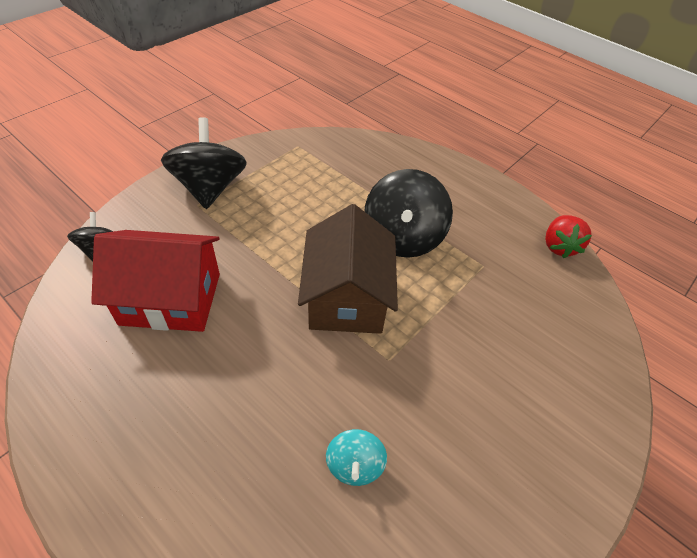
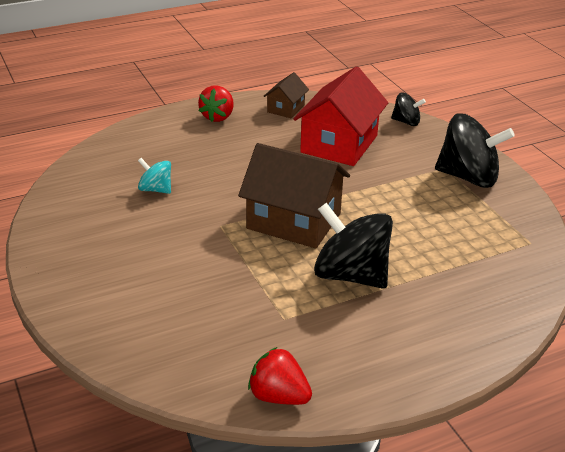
camera: 115 degrees right, 15 degrees down
none -> red strawberry [198,86,234,122]
none -> brown house [264,72,309,118]

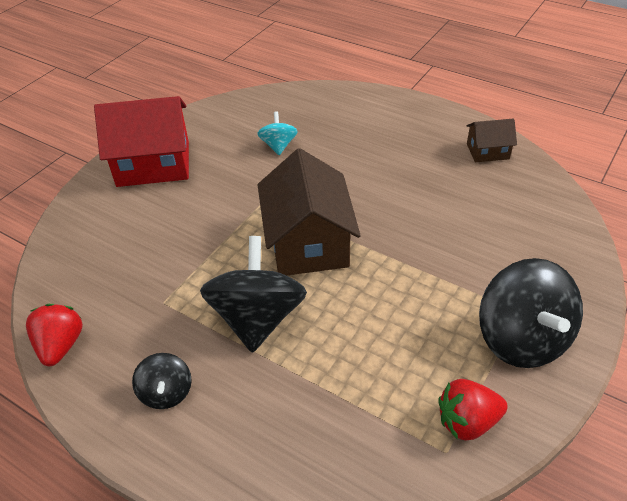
camera: 60 degrees right, 10 degrees up
red strawberry [198,86,234,122] -> red strawberry moved to [438,379,508,441]
red house [293,66,388,166] -> red house moved to [94,96,189,187]
black spinning top [391,93,426,126] -> black spinning top moved to [132,353,192,409]

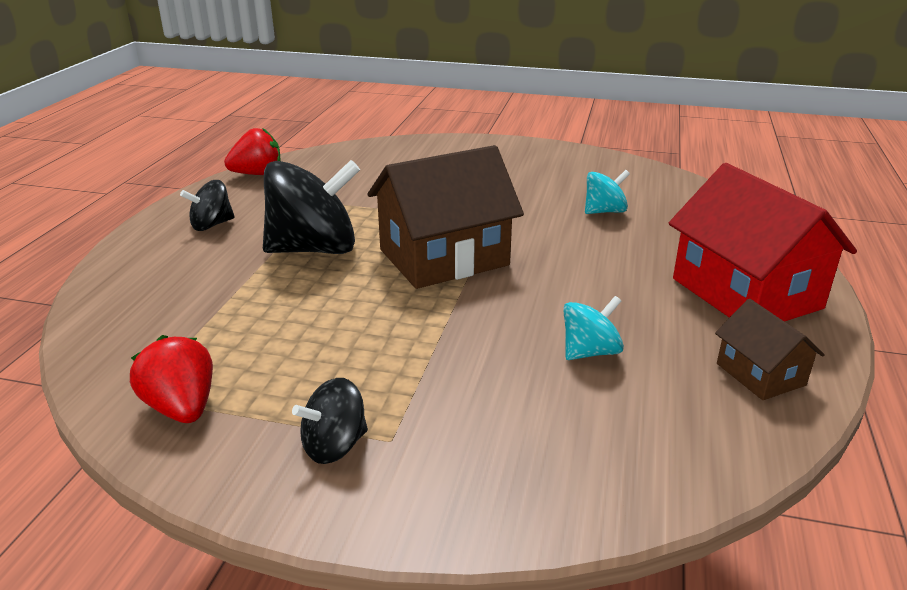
camera: 70 degrees right, 15 degrees down
red house [94,96,189,187] -> red house moved to [669,163,857,322]
black spinning top [479,258,583,368] -> black spinning top [292,378,368,464], size x0.51
none -> turquoise spinning top [563,296,624,360]

